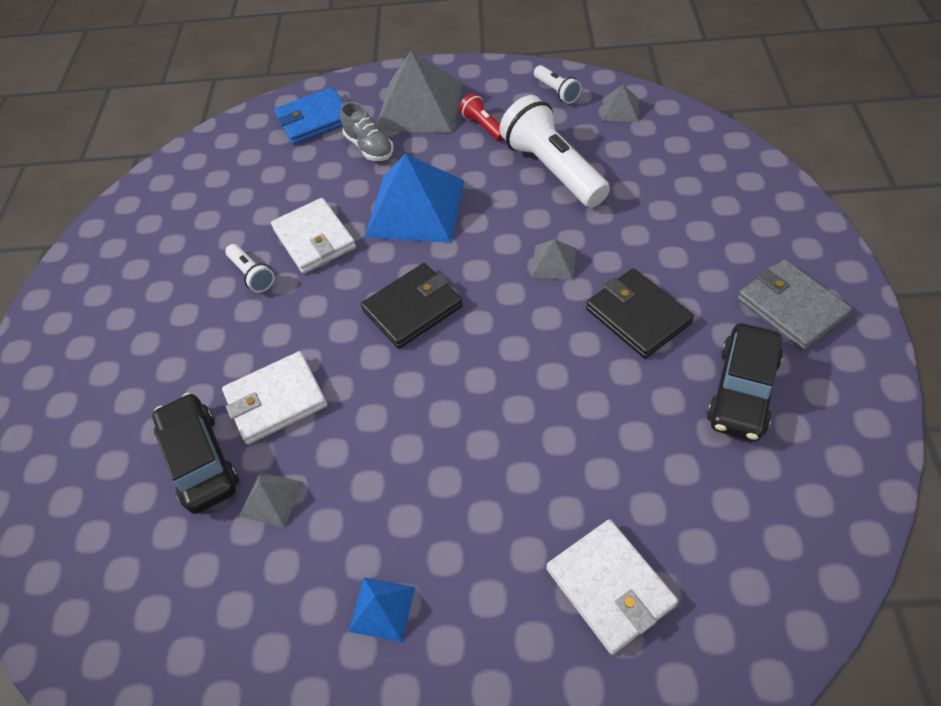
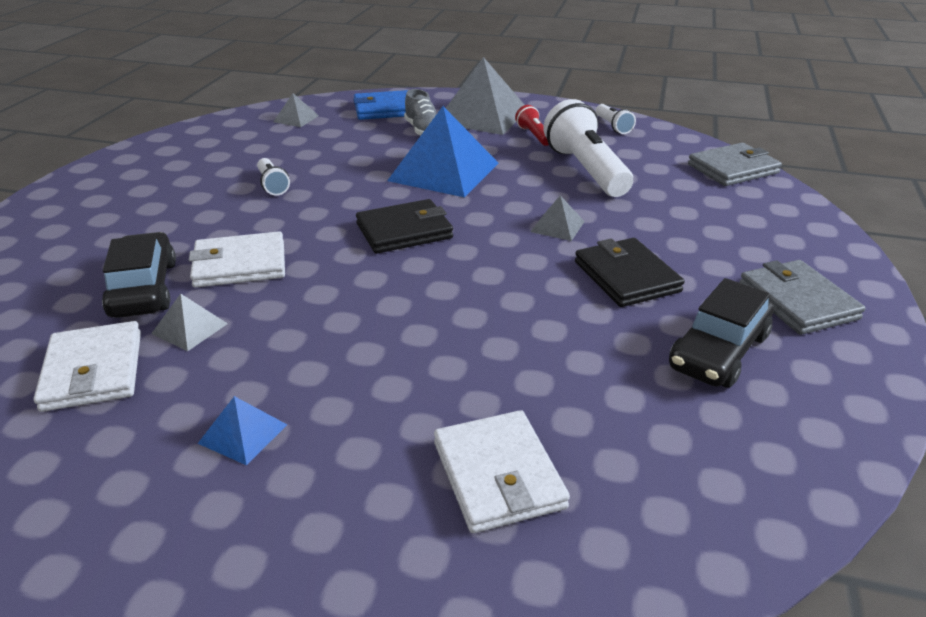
camera: 10 degrees right, 20 degrees down
white wallet [271,198,356,274] -> white wallet moved to [34,321,141,412]
grey pyramid [602,85,639,122] -> grey pyramid moved to [273,93,319,127]
none -> grey wallet [688,143,782,186]

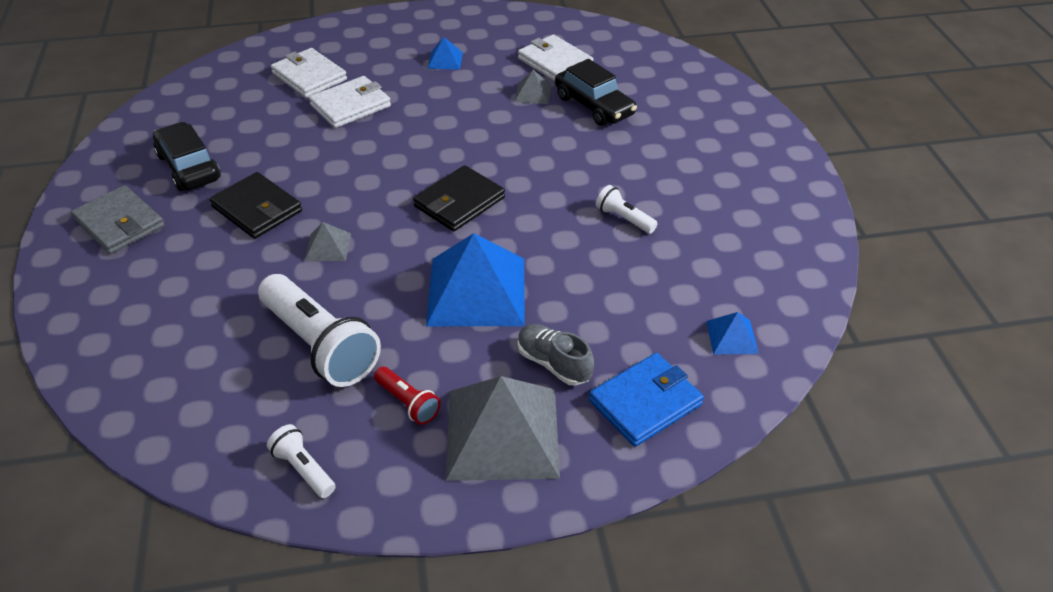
camera: 155 degrees right, 10 degrees up
white wallet [189,231,285,288] -> white wallet moved to [309,76,391,128]
grey pyramid [273,93,319,127] -> blue pyramid [706,312,759,354]
black car [669,278,774,388] -> black car turned 45 degrees counterclockwise [153,122,221,191]
grey wallet [688,143,782,186] -> none

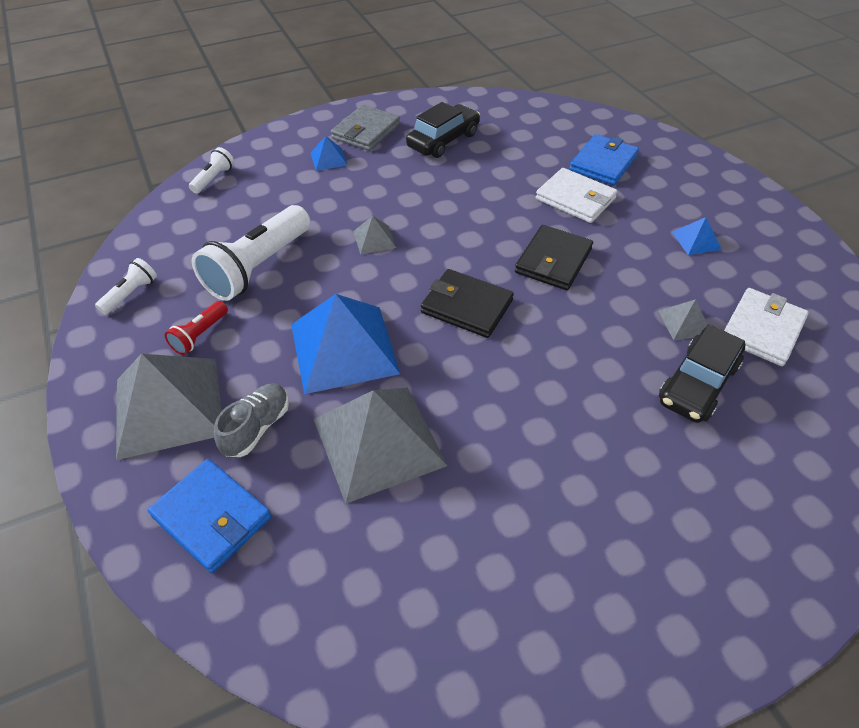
camera: 75 degrees right, 5 degrees up
black wallet [210,172,302,239] -> black wallet moved to [515,225,593,290]
white wallet [271,48,347,98] -> blue wallet [569,134,639,185]
white flashlight [596,185,658,234] -> white flashlight moved to [189,147,234,194]
blue pyramid [706,312,759,354] -> blue pyramid moved to [311,136,348,171]
none -> grey pyramid [314,388,447,504]

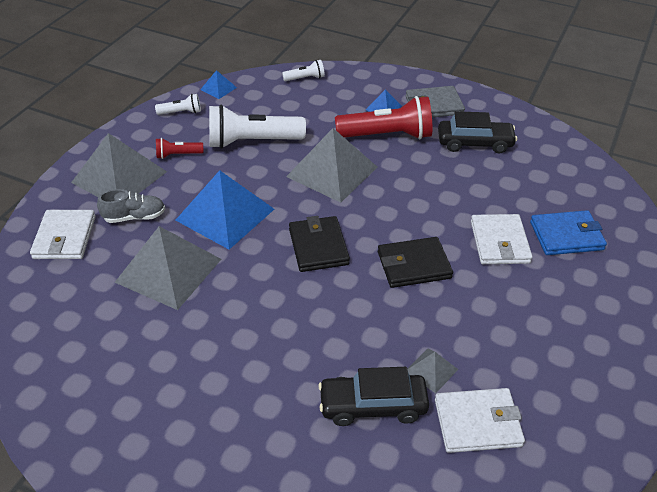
camera: 50 degrees right, 5 degrees down
blue wallet [148,459,272,573] -> white wallet [30,210,96,259]
grey pyramid [353,216,396,254] -> grey pyramid [286,128,377,203], size x2.22
blue pyramid [672,217,722,255] -> blue pyramid moved to [200,70,237,99]
none -> red flashlight [335,96,432,139]

